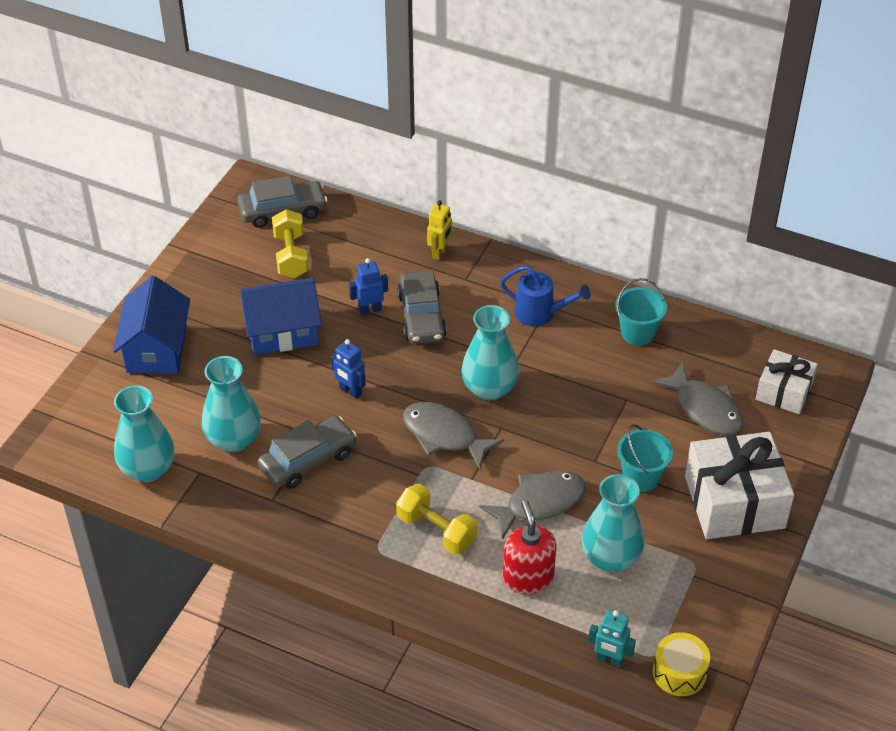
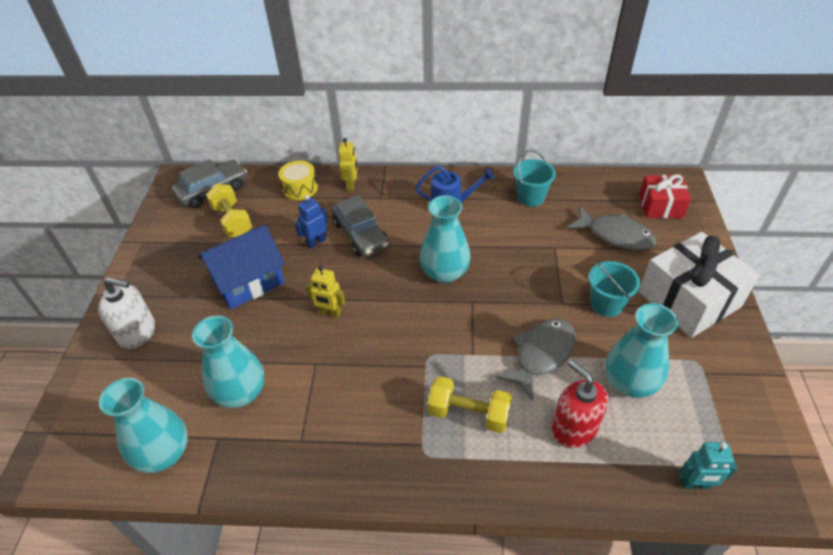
camera: 20 degrees left, 0 degrees up
blue house [113,276,190,374] -> white soap dispenser [98,277,155,349]
grey car [257,416,357,489] -> none
blue robot [331,339,366,399] -> yellow robot [306,266,345,318]
grey fish [403,402,504,470] -> none
yellow drum [653,632,710,696] -> yellow drum moved to [278,161,318,200]
white gift [756,349,818,414] -> red gift [639,174,691,218]

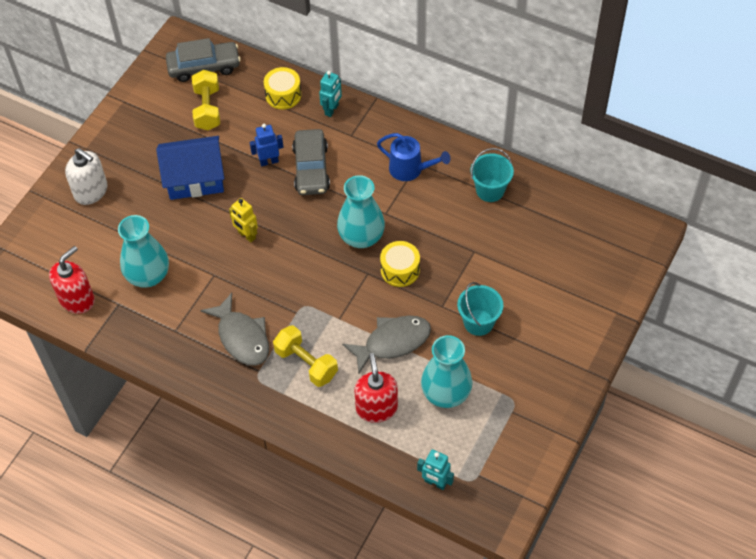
camera: 25 degrees right, 10 degrees up
turquoise vase [99,378,188,473] -> red soap dispenser [49,246,95,314]
yellow robot [339,138,358,191] -> turquoise robot [319,71,342,117]
grey fish [566,206,656,251] -> grey fish moved to [201,293,269,366]
red gift [639,174,691,218] -> none
white gift [639,232,760,338] -> none
none -> yellow drum [380,241,420,287]

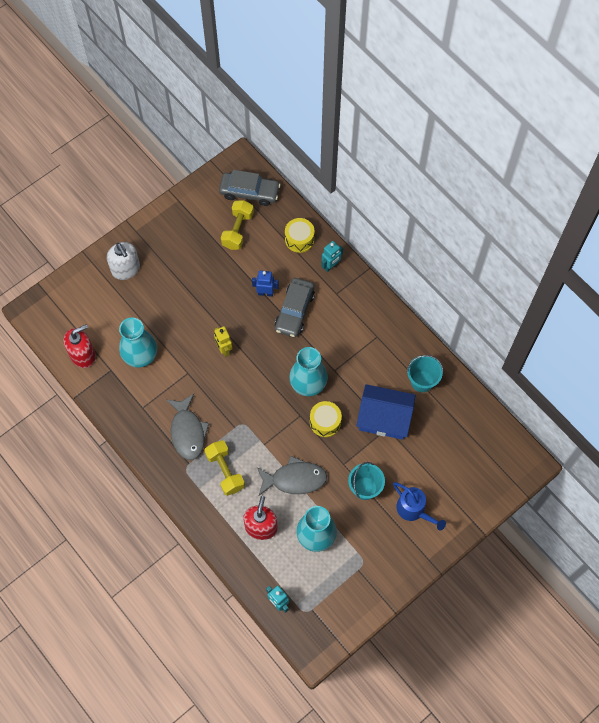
camera: 20 degrees right, 10 degrees up
blue house [156,136,224,200] -> blue house moved to [356,384,416,440]
blue watering can [377,133,450,181] -> blue watering can moved to [393,482,446,530]

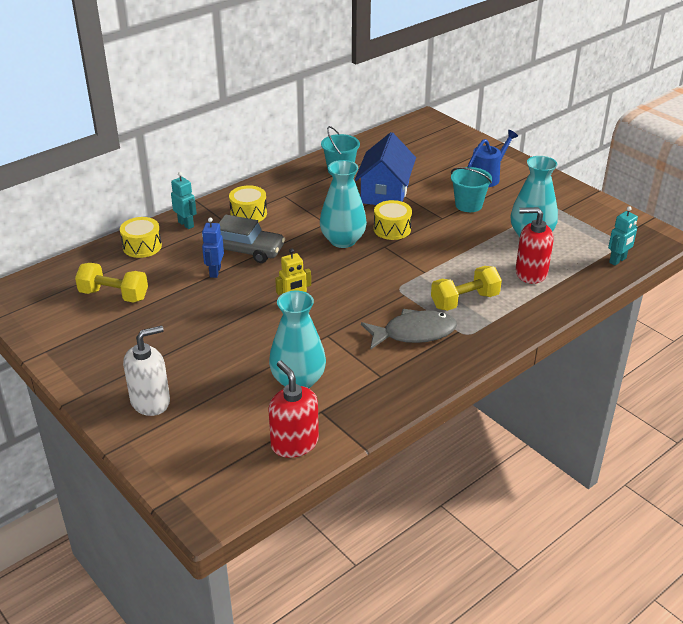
camera: 90 degrees left, 30 degrees down
grey car [219,170,281,206] -> none
grey fish [257,456,327,496] -> none
none -> yellow drum [229,185,267,222]

